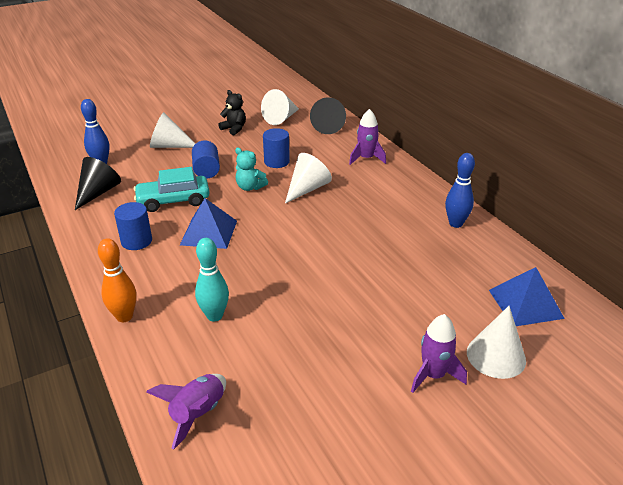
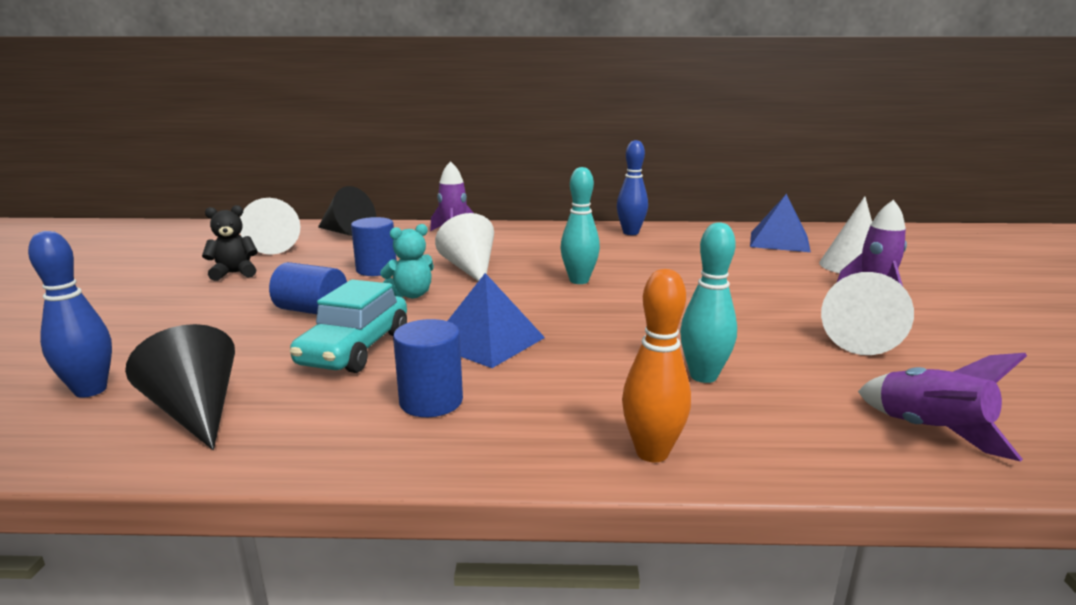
camera: 60 degrees left, 15 degrees down
white cone [150,112,195,148] -> white cone moved to [821,272,914,355]
none -> turquoise bowling pin [560,167,600,284]

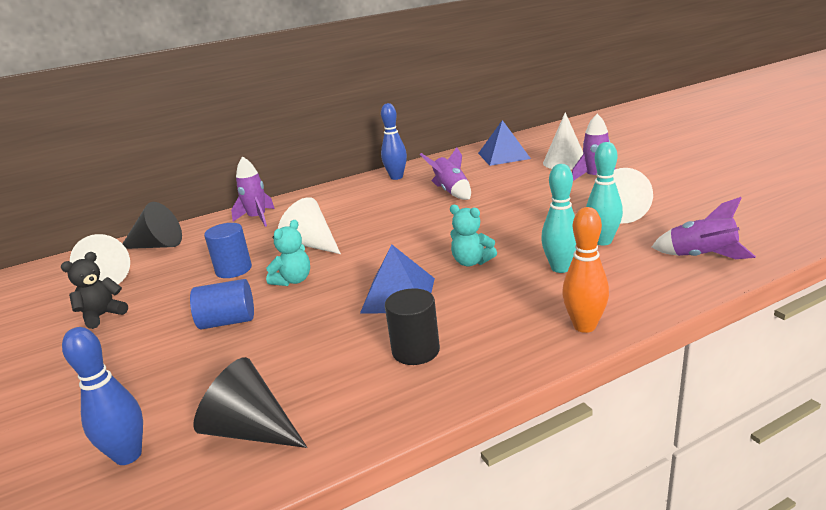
camera: 25 degrees left, 5 degrees up
turquoise car [290,280,407,373] -> none
blue cylinder [393,319,463,417] -> black cylinder [385,288,440,365]
turquoise bowling pin [560,167,600,284] -> turquoise bowling pin moved to [586,142,623,246]
none -> purple rocket [420,147,471,200]
none -> turquoise teddy bear [450,205,497,267]

